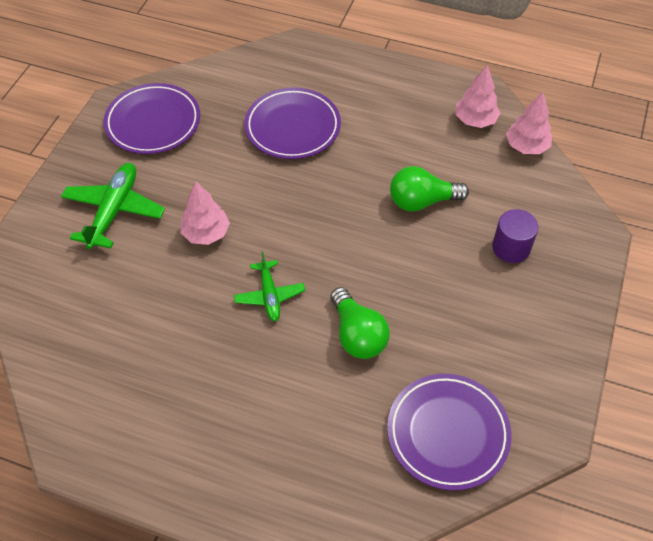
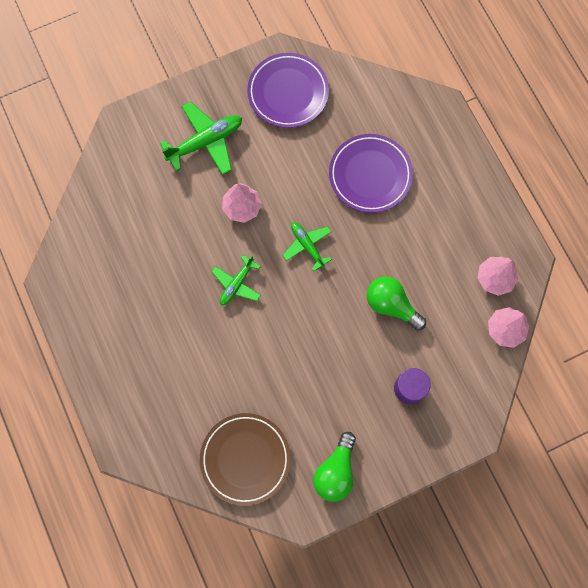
camera: 45 degrees right, 20 degrees up
green light bulb [330,287,390,359] -> green light bulb moved to [313,432,356,502]
purple plate [387,374,512,491] -> brown plate [200,413,291,506]
none -> green plane [282,222,332,272]

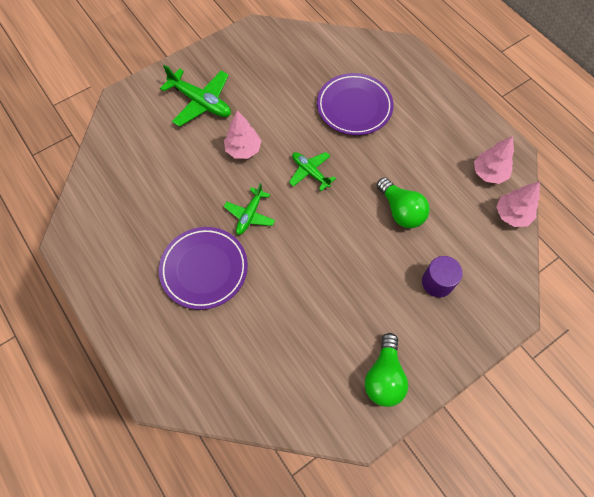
camera: 10 degrees left, 10 degrees down
green plane [160,102,242,175] -> green plane turned 75 degrees clockwise [160,65,231,127]
brown plate [200,413,291,506] -> none
purple plate [247,53,329,128] -> purple plate moved to [159,227,248,310]
green light bulb [367,277,426,331] -> green light bulb turned 150 degrees counterclockwise [377,177,430,228]

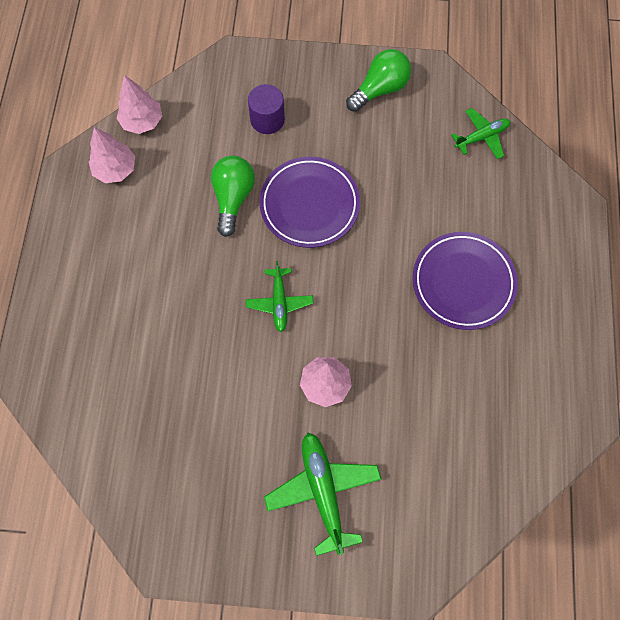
camera: 140 degrees left, 5 degrees up
green plane [224,183,275,235] -> green plane moved to [451,108,511,159]
purple plate [317,73,394,135] -> purple plate moved to [259,157,360,248]

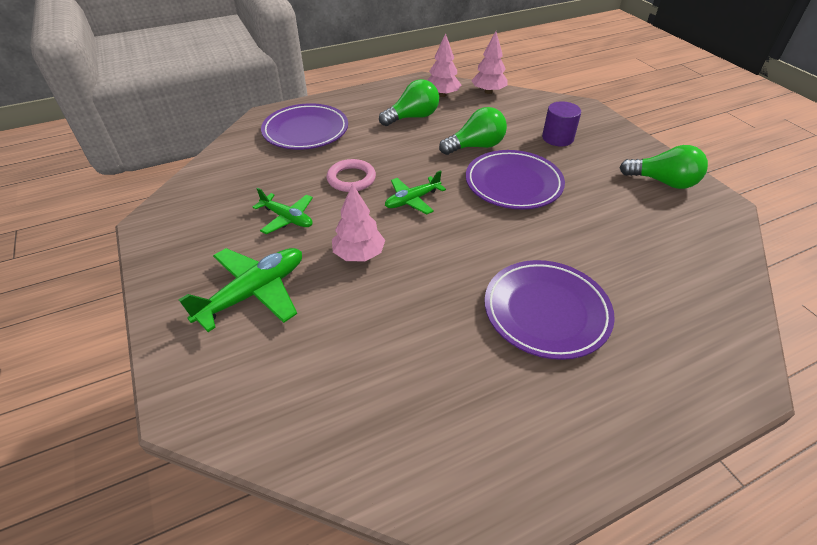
camera: 60 degrees right, 25 degrees down
green plane [451,108,511,159] -> green plane moved to [253,188,313,234]
none -> purple plate [261,103,348,150]
none -> pink ring [327,159,376,192]
none -> green light bulb [379,79,439,126]

